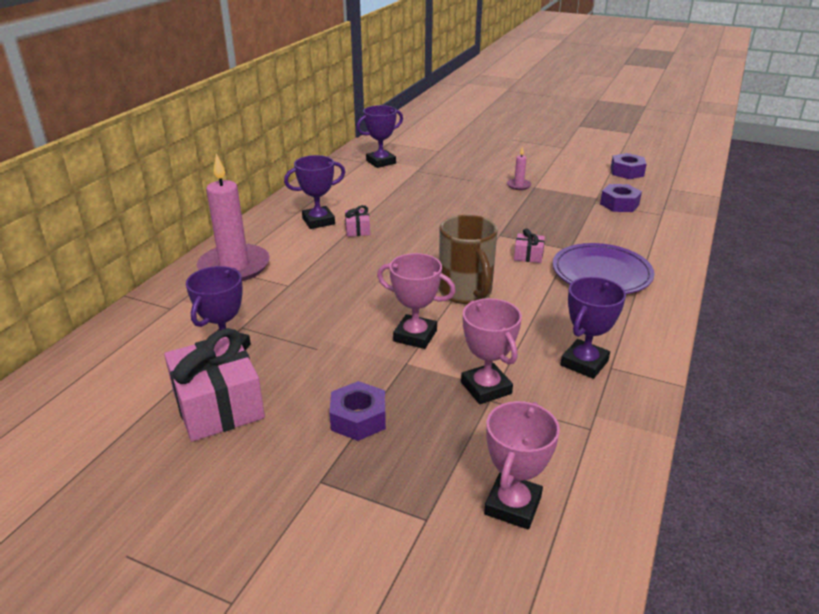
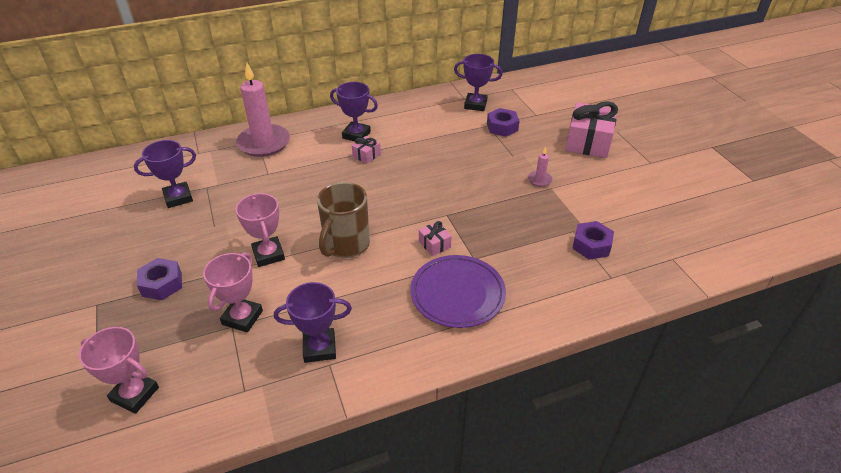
camera: 45 degrees right, 10 degrees up
pink gift [164,328,265,442] -> pink gift moved to [565,101,618,158]
pink trophy [484,401,560,529] -> pink trophy turned 45 degrees clockwise [79,327,159,414]
purple nut [611,153,647,179] -> purple nut moved to [487,108,520,137]

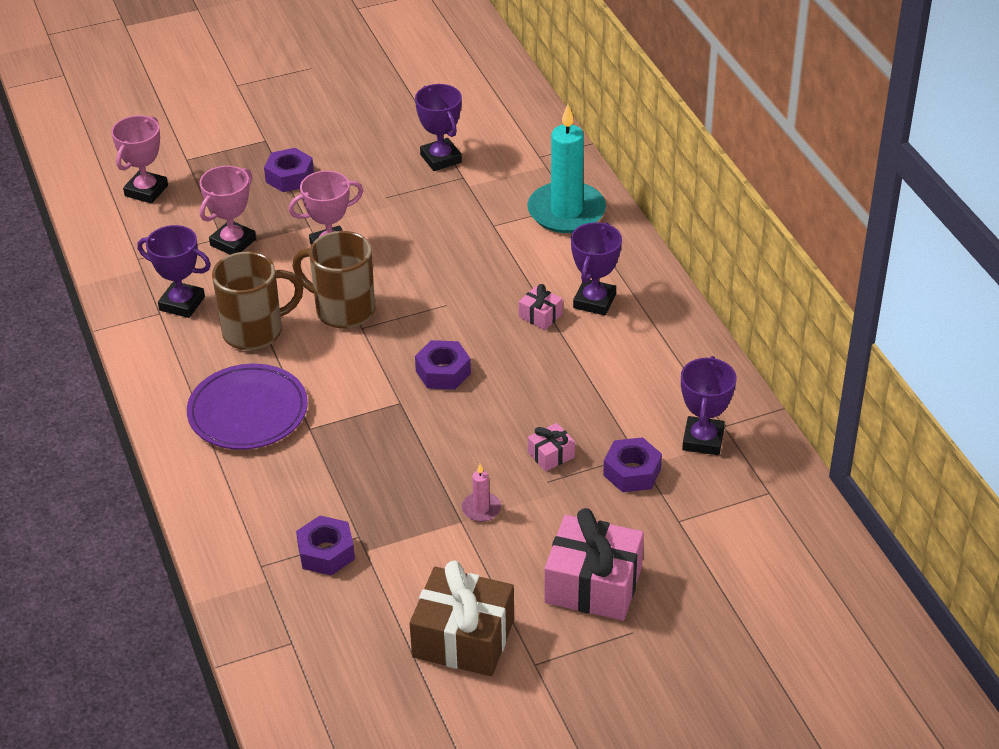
camera: 90 degrees right, 0 degrees up
pink trophy [203,252,263,332] -> pink trophy turned 75 degrees counterclockwise [199,166,256,255]
pink candle [236,63,290,157] -> turquoise candle [527,104,606,233]
purple trophy [274,282,352,363] -> purple trophy turned 60 degrees counterclockwise [137,225,211,318]
pink gift [419,221,451,256] -> pink gift moved to [528,423,575,471]
none -> brown mug [212,252,303,350]
none -> brown gift [409,560,514,676]
none -> purple nut [415,340,471,390]

